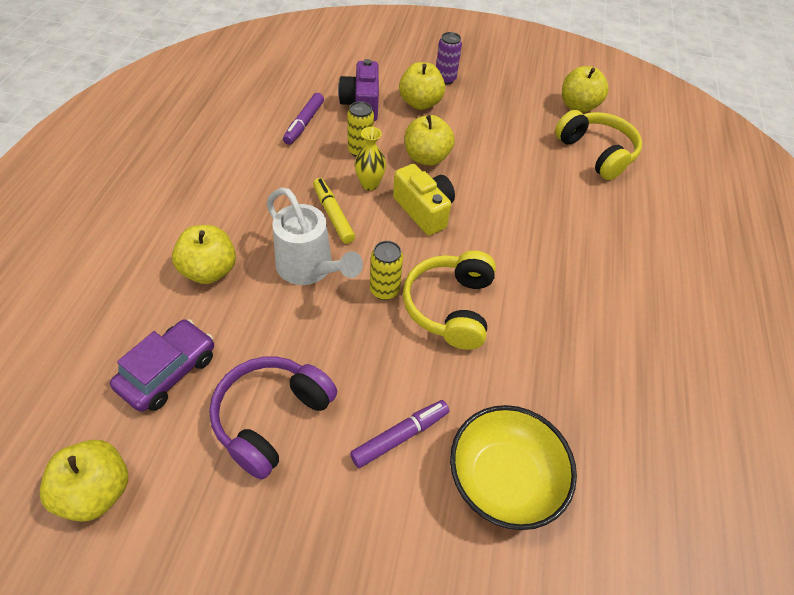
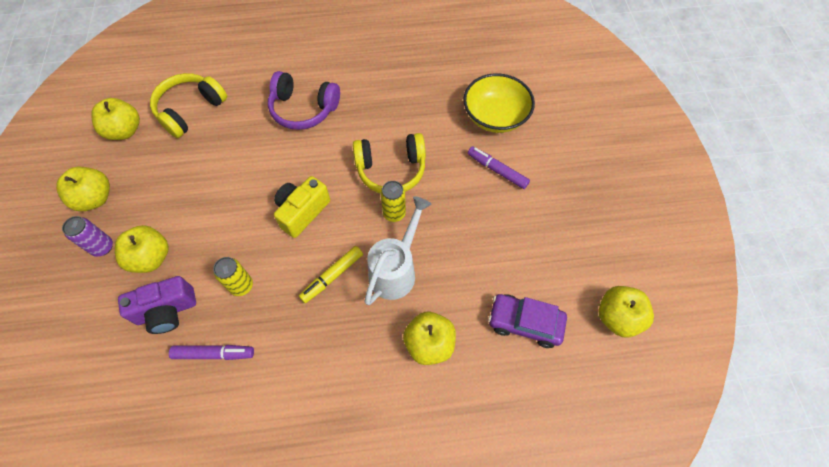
camera: 105 degrees left, 10 degrees up
purple headphones [209,357,337,480] -> purple headphones moved to [268,71,340,130]
yellow vase [355,127,386,191] -> none
yellow apple [405,115,455,166] -> yellow apple moved to [56,166,110,211]

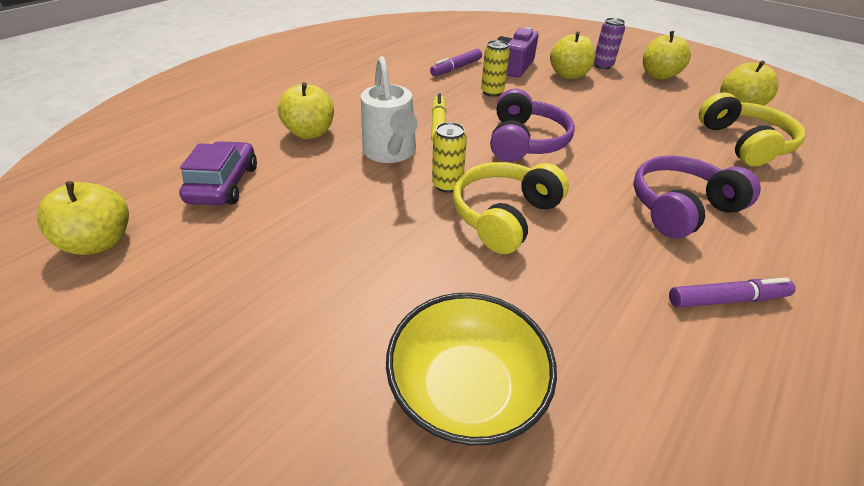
camera: 135 degrees right, 20 degrees down
yellow camera [274,176,330,238] -> purple headphones [490,89,575,162]
purple marker [468,146,530,189] -> purple marker moved to [669,278,796,308]
purple car [488,294,567,348] -> purple car turned 60 degrees counterclockwise [179,141,257,205]

